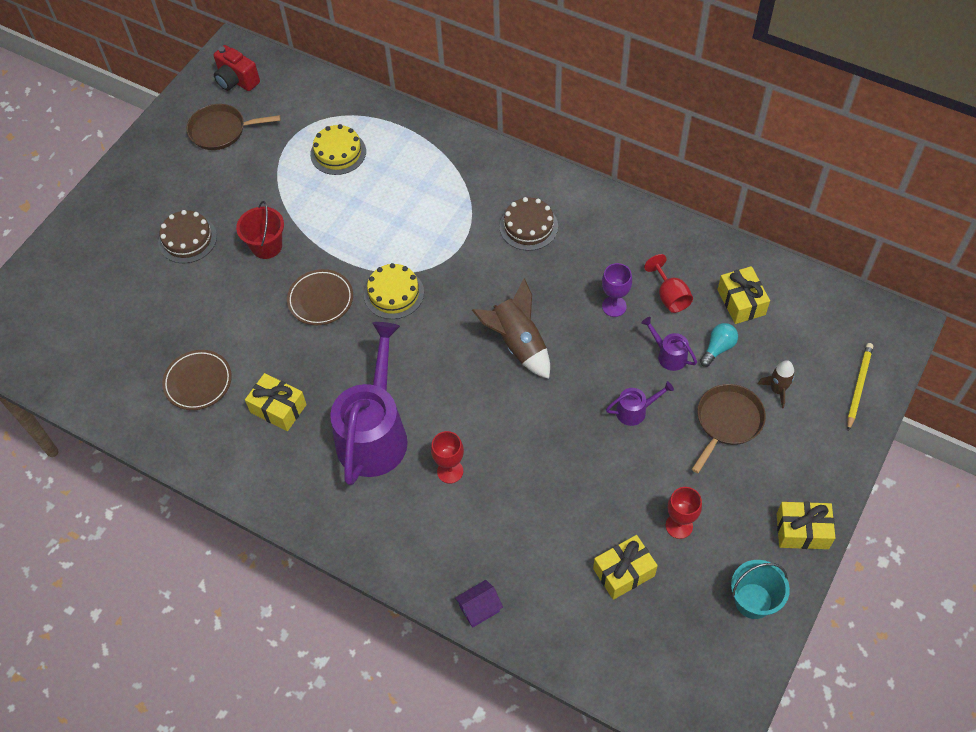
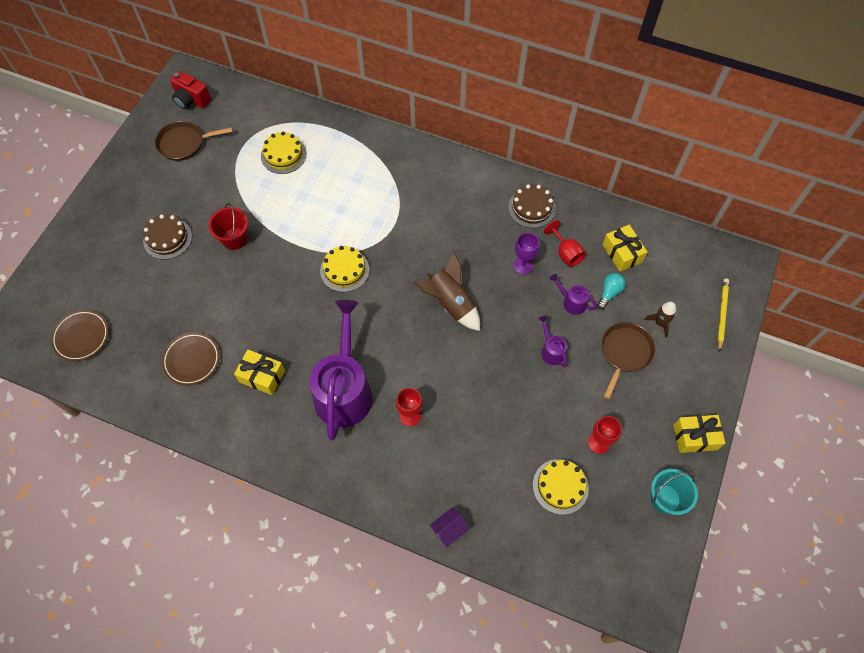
camera: 10 degrees left, 5 degrees up
brown plate [287,269,353,325] -> brown plate moved to [51,310,109,361]
brown cake [500,197,558,251] -> brown cake moved to [508,184,556,228]
yellow gift [593,535,658,600] -> yellow cake [533,459,589,515]
purple watering can [606,381,674,426] -> purple watering can turned 90 degrees counterclockwise [538,316,567,368]

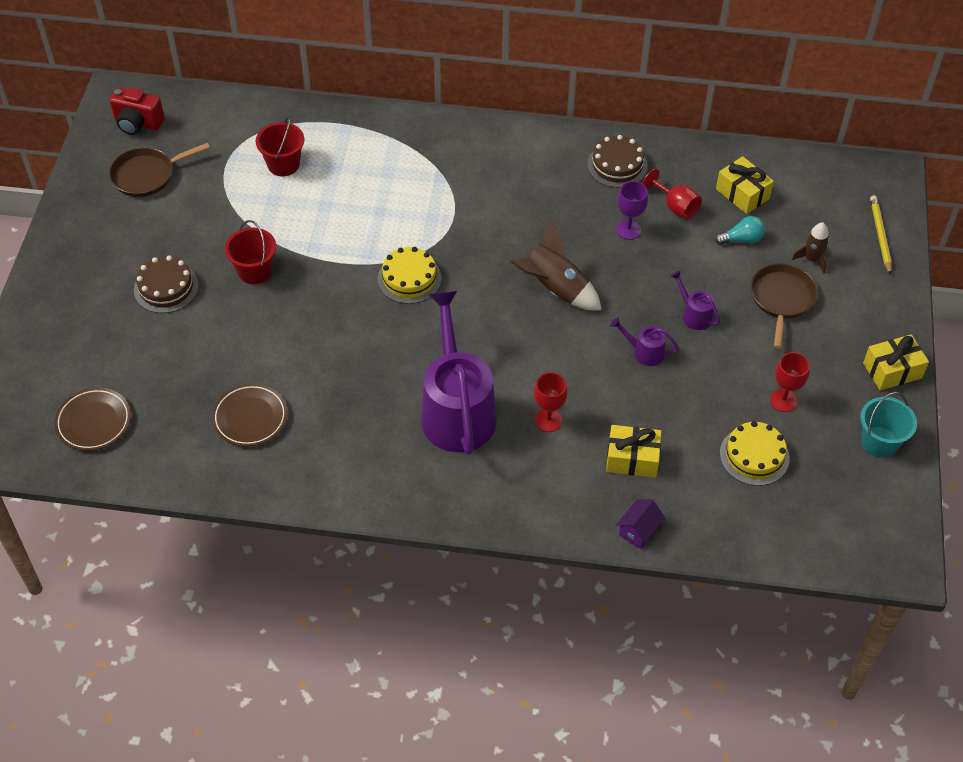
camera: 15 degrees left, 10 degrees down
yellow gift [234,350,285,395] -> yellow gift moved to [606,425,661,478]
yellow cake [261,132,307,174] -> red bucket [256,116,304,176]
purple watering can [550,274,597,315] -> purple watering can moved to [610,317,679,366]
turquoise light bulb [597,273,626,309] -> turquoise light bulb turned 60 degrees clockwise [715,216,765,245]

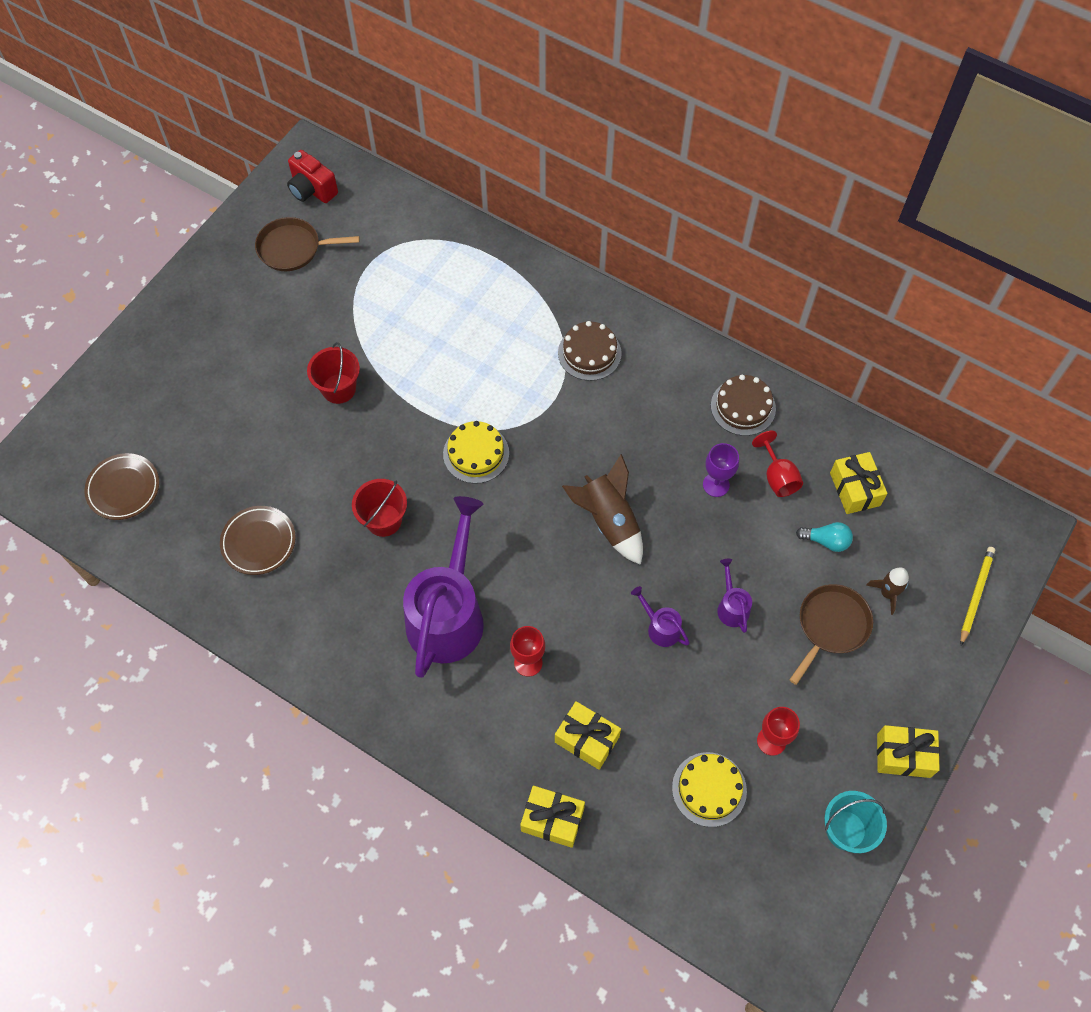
camera: 25 degrees right, 10 degrees up
brown cake [134,255,199,313] -> brown cake moved to [558,321,622,381]
red bucket [256,116,304,176] -> red bucket moved to [352,479,407,537]
purple house [616,499,665,549] -> yellow gift [520,786,585,848]

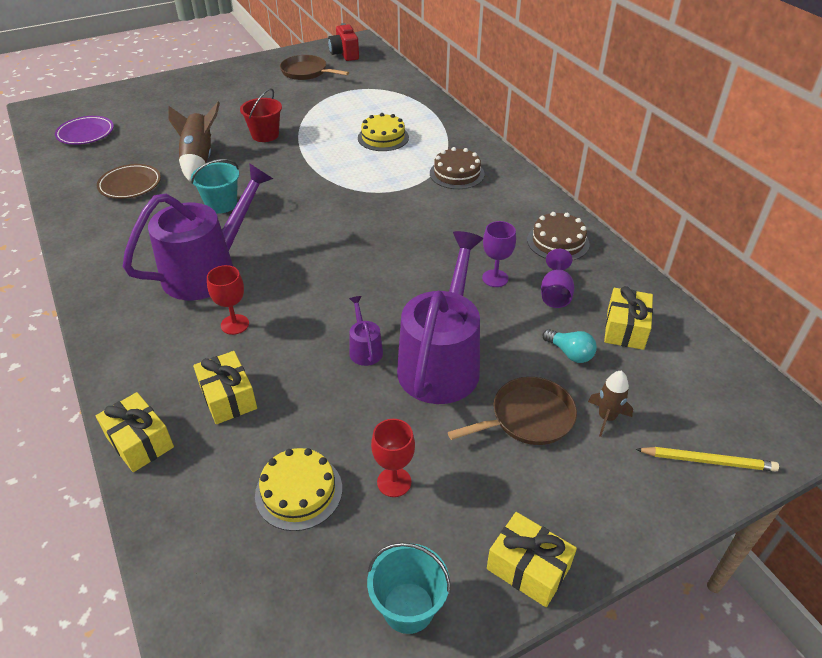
camera: 30 degrees right, 20 degrees down
brown plate [84,453,159,520] -> purple plate [55,116,114,145]
red bucket [352,479,407,537] -> turquoise bucket [191,159,239,213]
yellow cake [443,421,509,484] -> yellow cake moved to [358,113,409,151]
brown rocket [562,454,643,565] -> brown rocket moved to [168,102,220,181]
purple watering can [717,559,752,633] -> purple watering can [397,231,483,404], size x2.40
red goblet [752,431,803,497] -> purple goblet [541,249,574,308]
yellow pencil [960,547,995,646] -> yellow pencil turned 45 degrees clockwise [635,447,779,472]

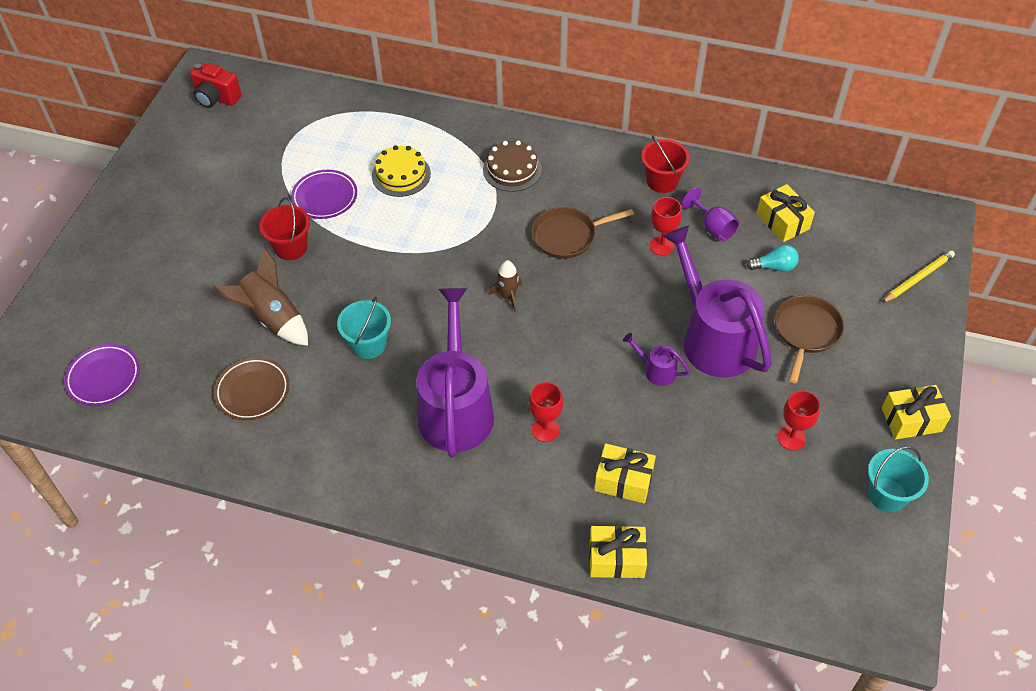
camera: 45 degrees left, 10 degrees up
yellow cake [255,448,342,531] -> none
brown pan [280,55,349,80] -> brown pan moved to [531,207,634,259]
purple goblet [482,221,516,287] -> red goblet [650,197,682,256]
brown cake [527,212,590,261] -> red bucket [641,135,690,193]
brown rocket [588,371,633,437] -> brown rocket moved to [488,260,522,312]
none -> purple plate [291,170,357,219]

